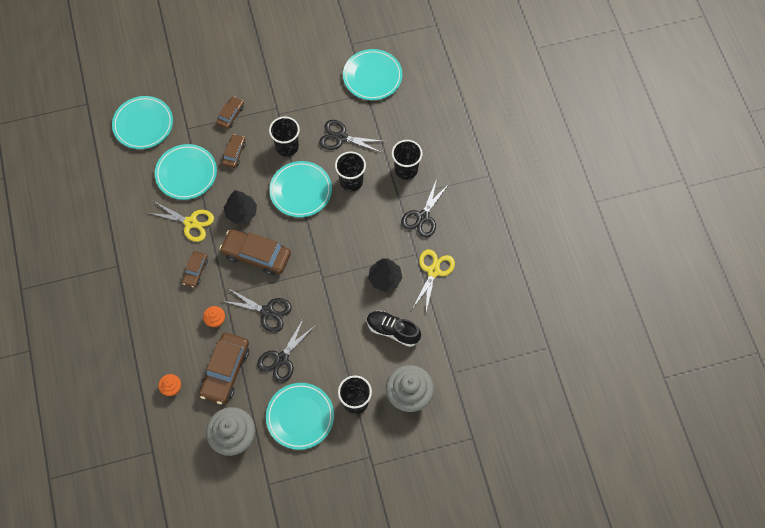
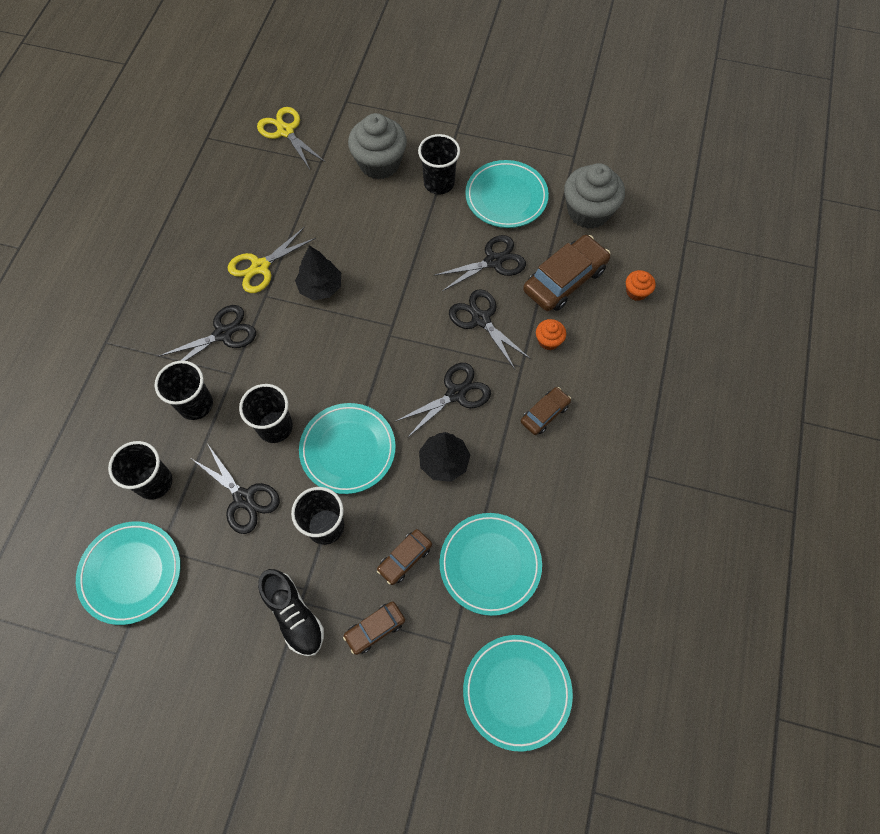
camera: 150 degrees left, 0 degrees up
yellow scissors [148,201,214,242] -> yellow scissors moved to [257,107,325,169]
brown car [219,229,291,276] -> black scissors [396,363,491,438]
black shoe [367,311,421,347] -> black shoe moved to [258,569,324,656]
none -> black cup [108,441,172,500]

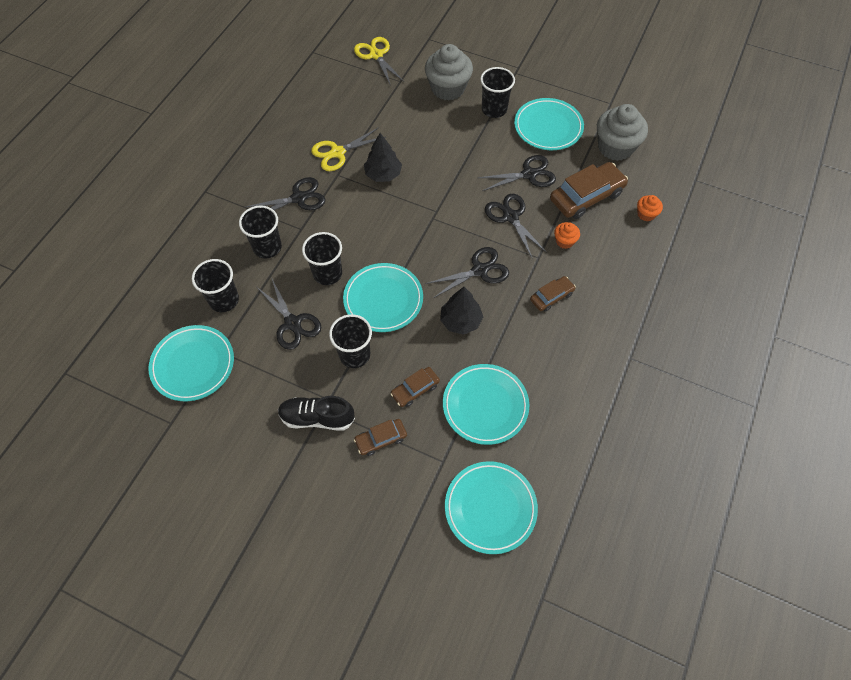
camera: 10 degrees right, 5 degrees down
black shoe [258,569,324,656] -> black shoe turned 120 degrees clockwise [278,396,355,431]

